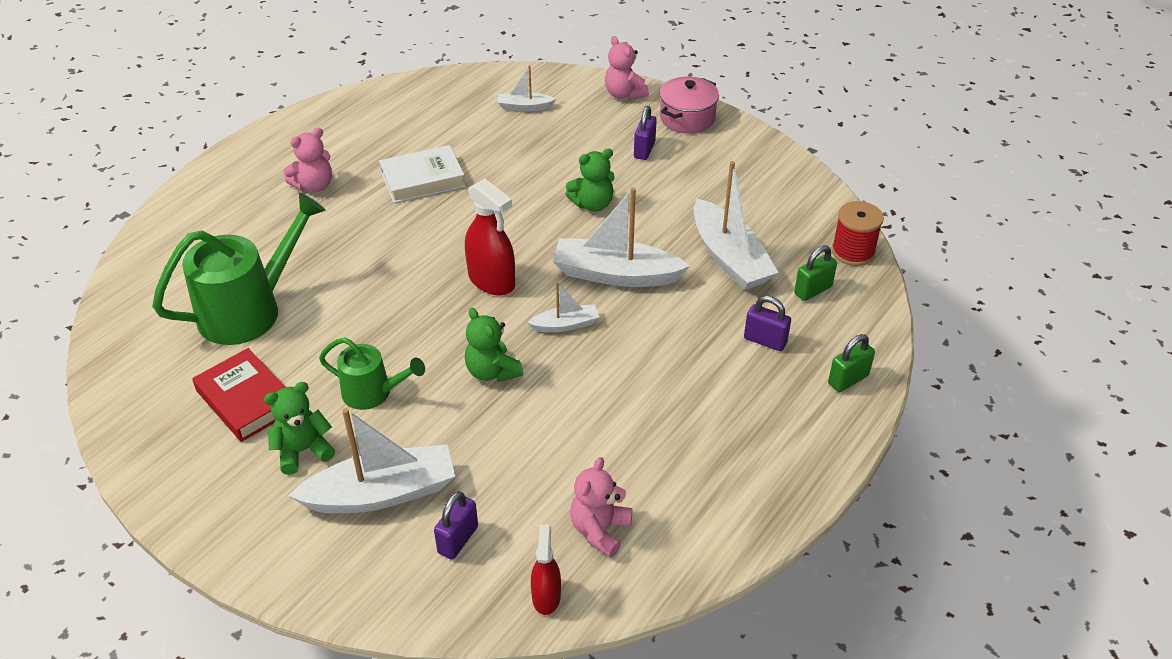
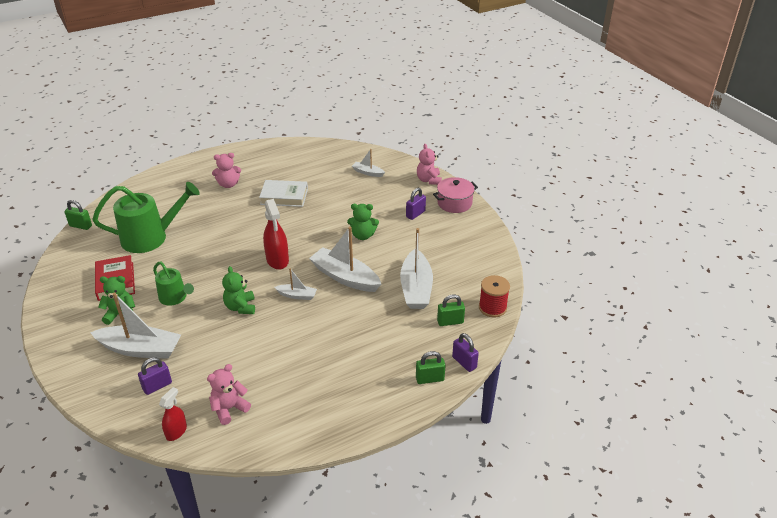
camera: 25 degrees right, 5 degrees down
purple padlock [744,296,791,351] -> purple padlock moved to [452,333,479,372]
none -> green padlock [64,200,92,230]

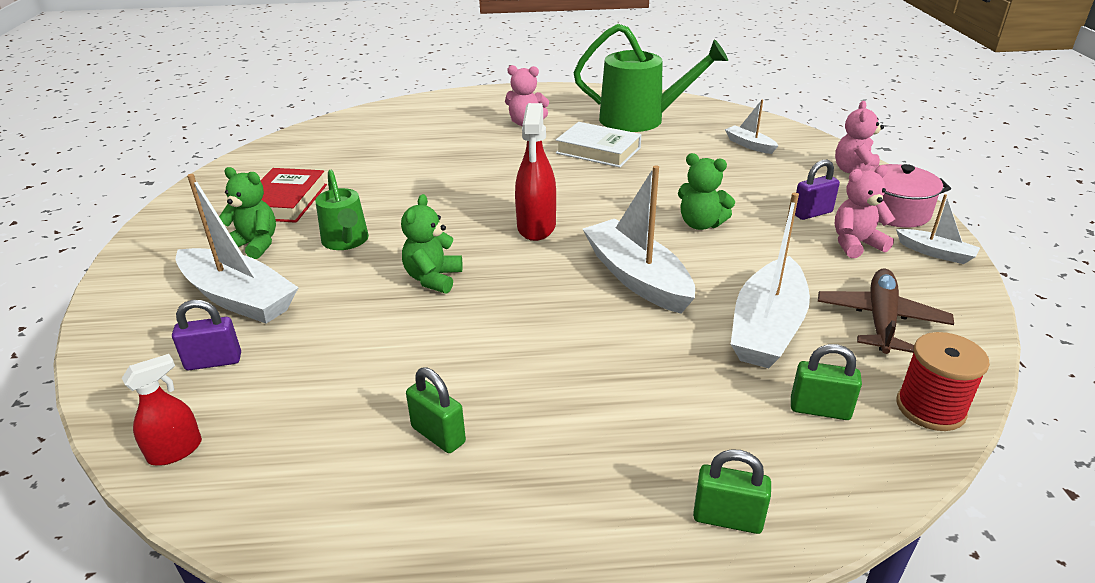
camera: 25 degrees right, 5 degrees down
green padlock [64,200,92,230] -> green padlock moved to [406,367,466,453]
green watering can [93,182,200,253] -> green watering can moved to [573,24,728,132]
pink teddy bear [207,364,251,425] -> pink teddy bear moved to [835,165,895,258]
white boat [275,268,317,300] -> white boat moved to [896,194,980,264]
purple padlock [452,333,479,372] -> none
none -> brown plane [818,269,954,354]

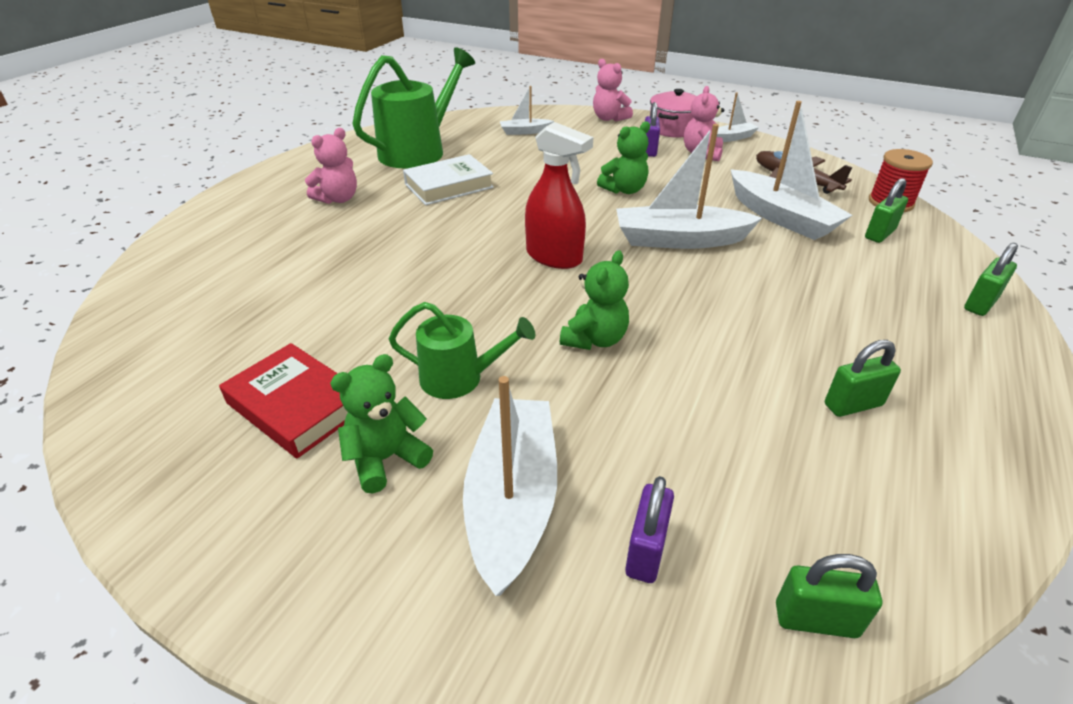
camera: 60 degrees left, 5 degrees up
red spray bottle [122,354,202,466] -> green padlock [776,554,882,638]
white boat [176,174,299,324] -> white boat turned 60 degrees counterclockwise [463,376,557,596]
green teddy bear [401,194,463,294] -> green teddy bear turned 105 degrees counterclockwise [560,250,629,350]

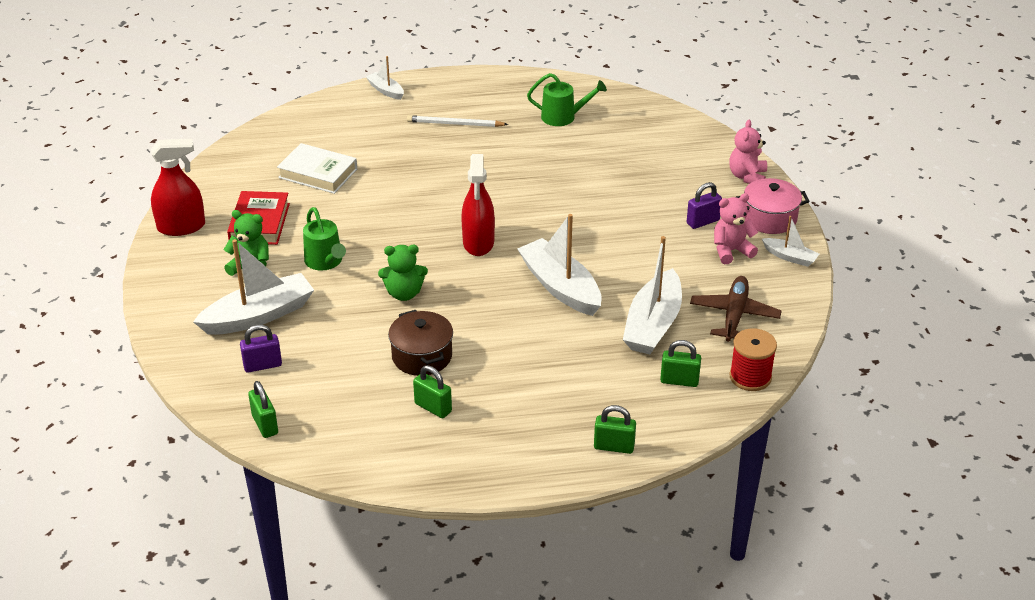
camera: 55 degrees right, 0 degrees up
pink teddy bear [305,128,357,204] -> white pencil [407,115,508,127]
green watering can [352,48,475,169] -> green watering can [527,73,607,126], size x0.57
white book [403,154,494,205] -> white book moved to [277,143,357,194]
white boat [500,86,554,135] -> white boat moved to [366,56,404,100]
green teddy bear [597,121,650,194] -> none
none -> red spray bottle [151,139,205,236]
none -> brown pot [388,310,453,376]

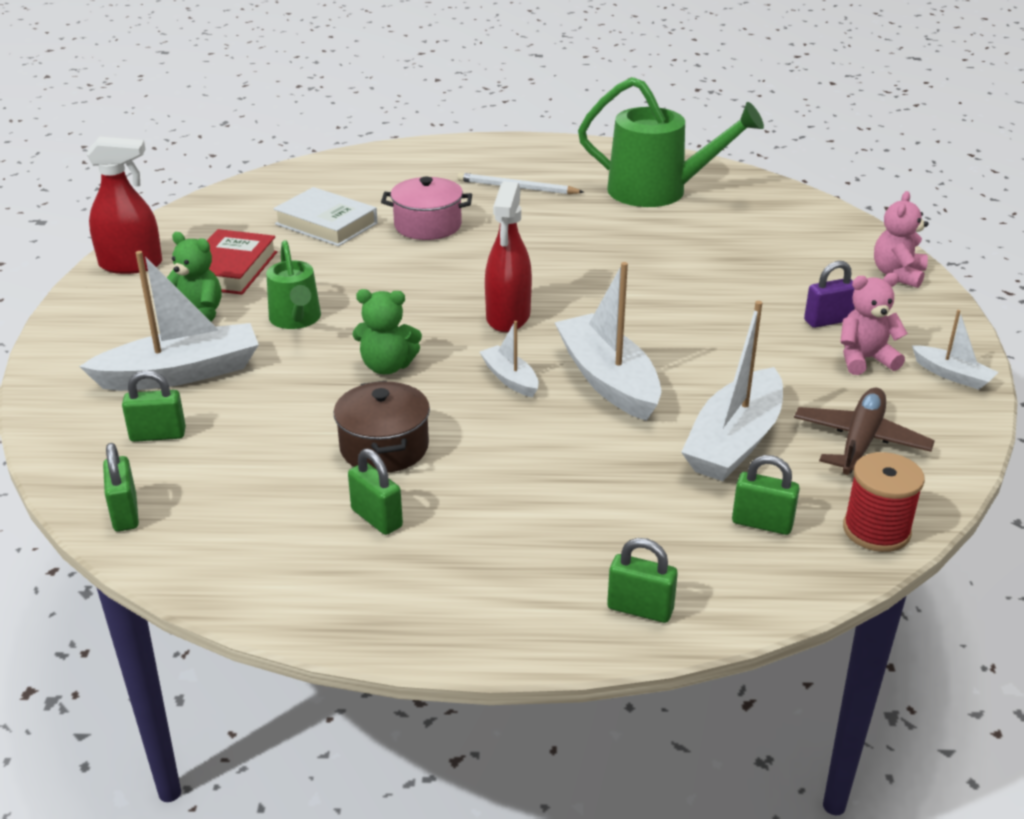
camera: 10 degrees right, 5 degrees down
purple padlock [240,324,282,372] -> green padlock [122,370,186,442]
white boat [366,56,404,100] -> white boat moved to [480,321,539,397]
green watering can [527,73,607,126] -> green watering can [578,77,764,207], size x1.76
pink pot [736,178,810,234] -> pink pot moved to [381,177,472,240]

